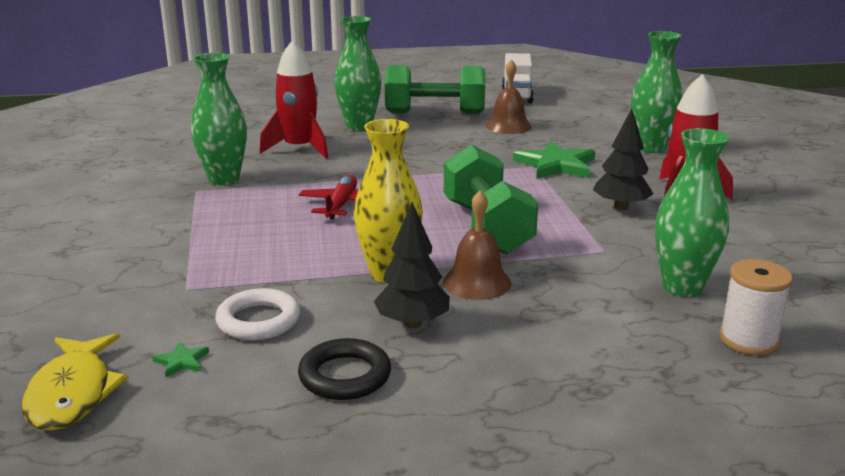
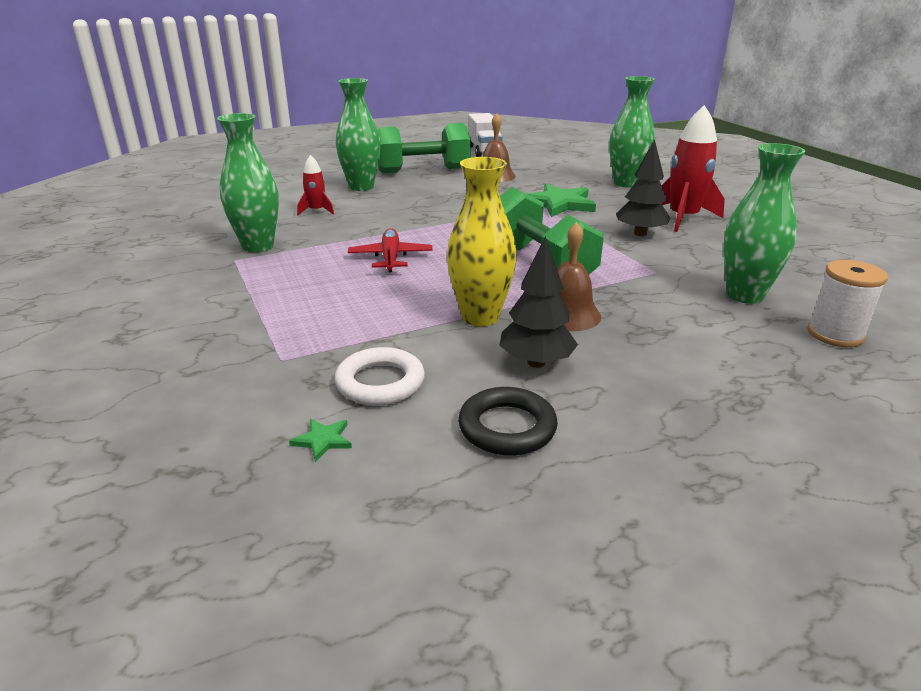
camera: 15 degrees left, 5 degrees up
yellow fish [22,333,128,431] -> none
red rocket [259,40,328,159] -> red rocket [297,155,334,215], size x0.53

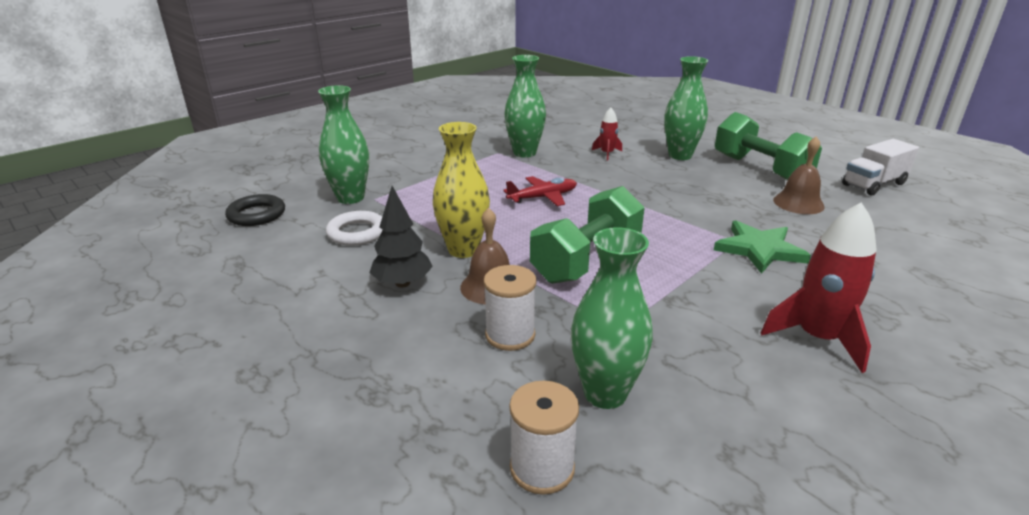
camera: 70 degrees right, 0 degrees up
green star [289,419,352,462] -> none
black ring [458,387,558,456] -> black ring moved to [225,194,285,226]
green vase [609,76,655,187] -> green vase moved to [318,85,369,204]
black tree [616,139,671,236] -> none
none -> white spool [484,265,537,351]

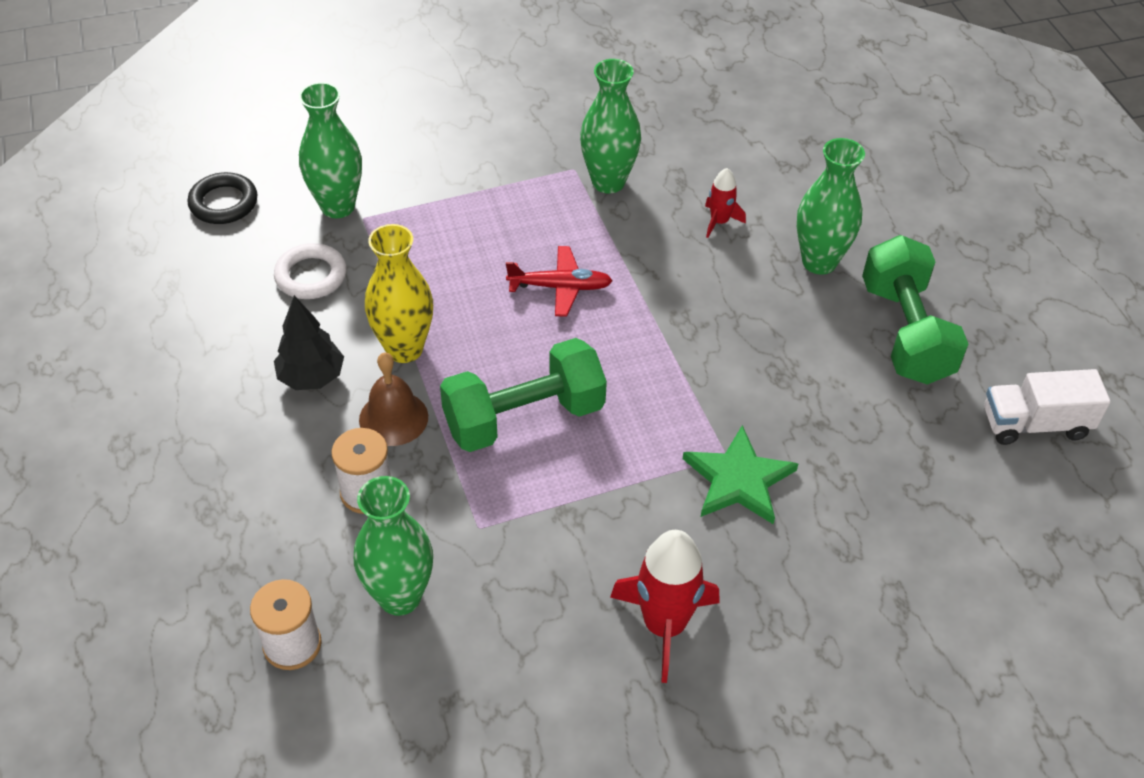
camera: 25 degrees right, 20 degrees up
brown bell [773,136,825,214] -> none

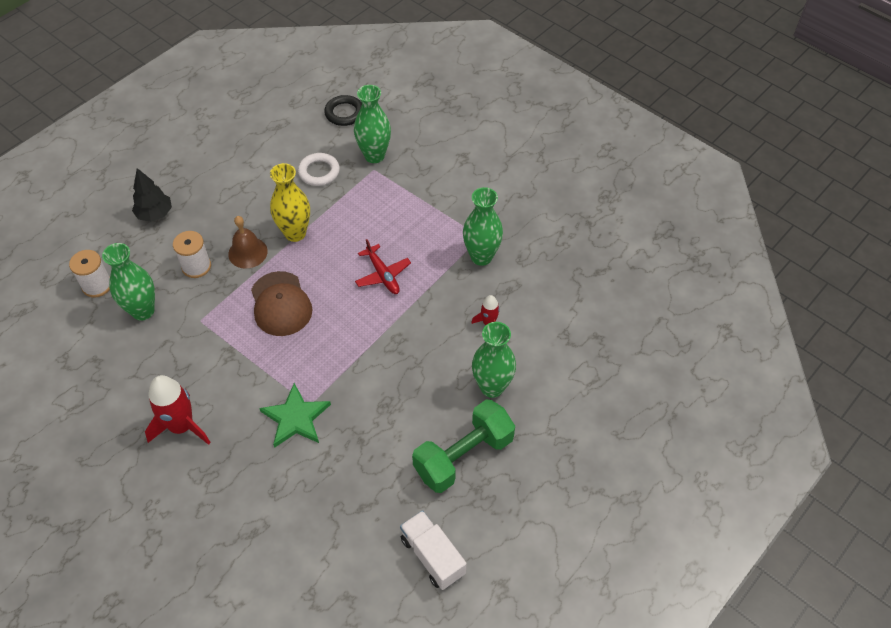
camera: 60 degrees right, 5 degrees up
black tree [274,295,344,390] -> black tree moved to [132,168,172,222]
green dumbbell [440,338,607,452] -> brown cap [251,271,312,336]

